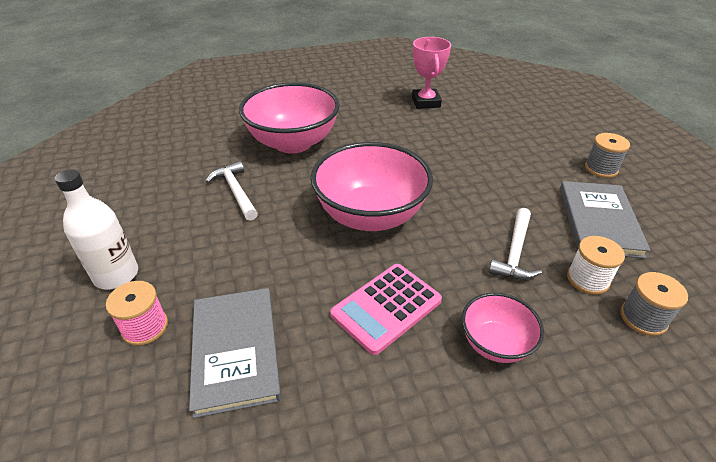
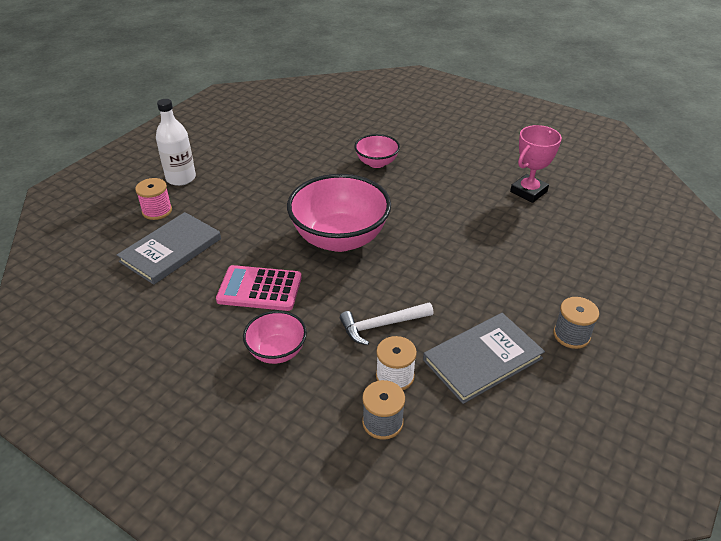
camera: 50 degrees right, 0 degrees up
white hammer [206,161,258,221] -> none
pink bowl [239,82,340,154] -> pink bowl [354,134,400,168], size x0.52

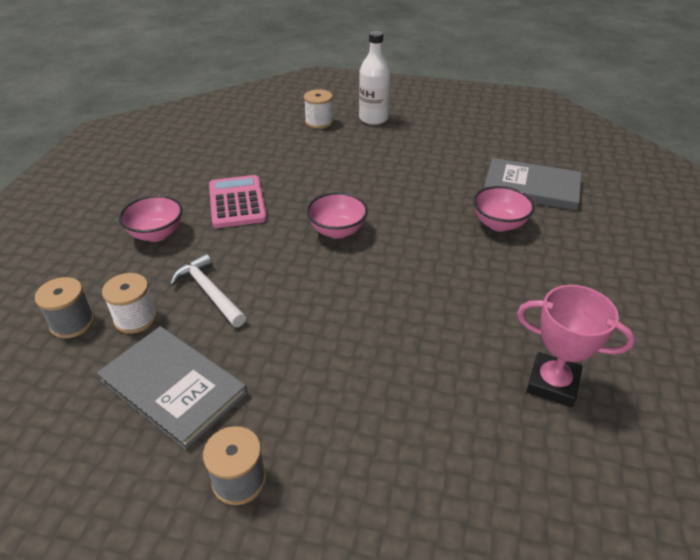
camera: 70 degrees right, 0 degrees up
grey book [117,212,221,285] -> grey book moved to [484,158,581,210]
pink spool [135,178,172,220] -> white spool [304,89,333,129]
pink bowl [287,174,391,252] -> pink bowl [307,192,368,239], size x0.52

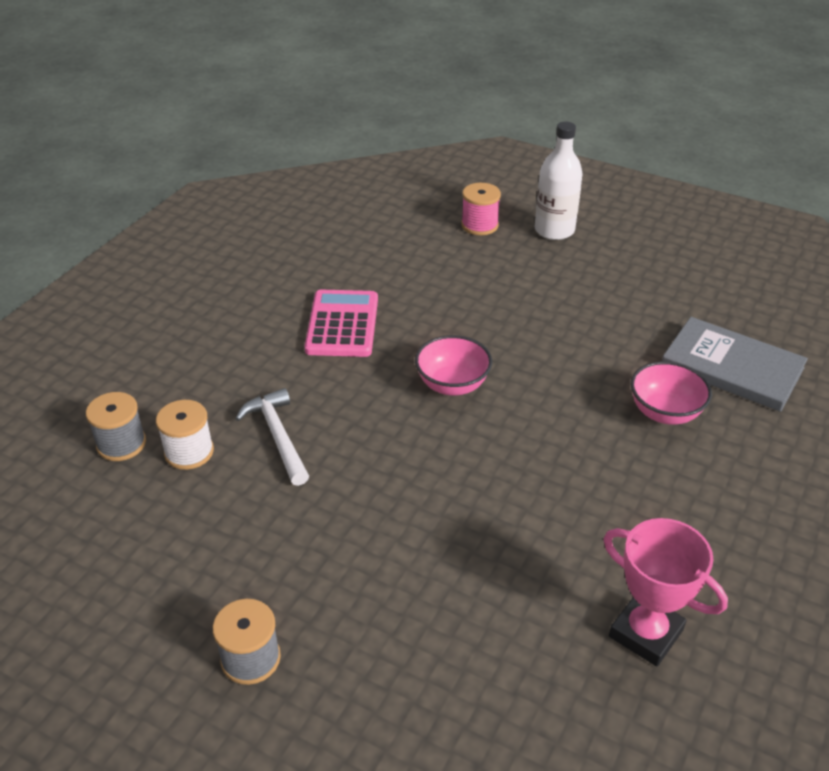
camera: 15 degrees right, 0 degrees up
grey book [97,326,247,450] -> none
pink bowl [119,195,183,242] -> none
white spool [304,89,333,129] -> pink spool [461,183,501,235]

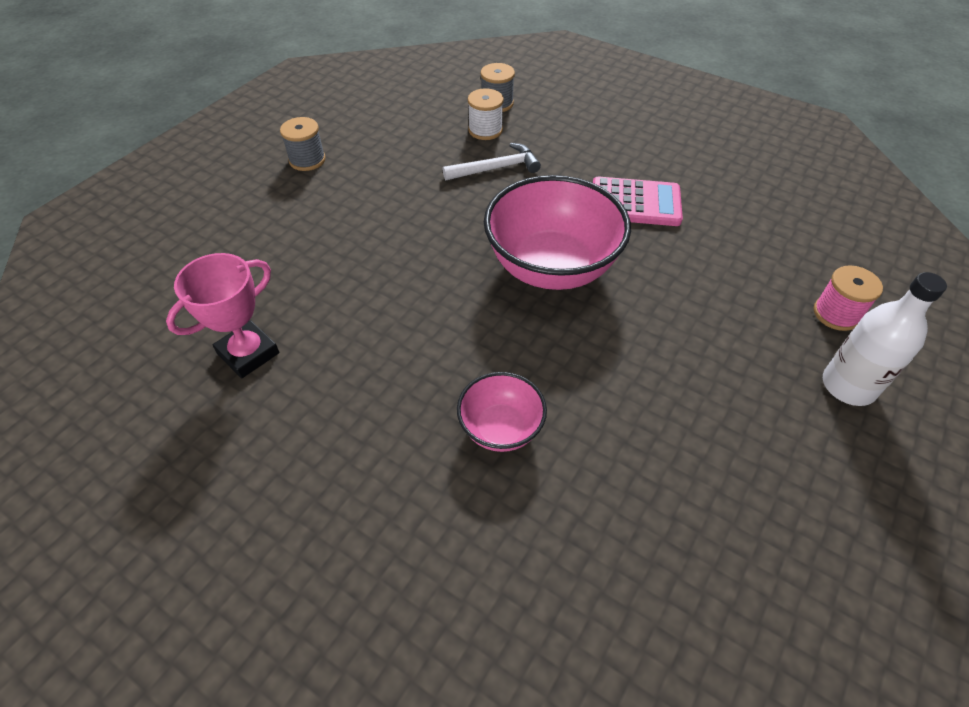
camera: 95 degrees right, 10 degrees up
pink bowl [415,335,492,396] -> pink bowl [484,175,631,290], size x1.93
grey book [662,317,808,412] -> none

